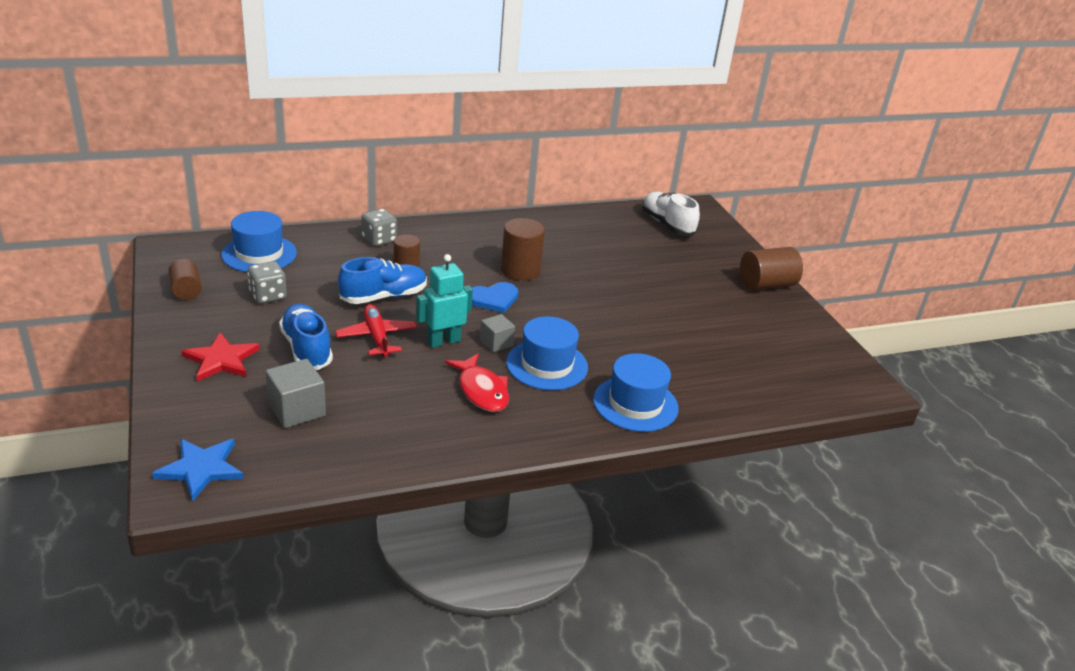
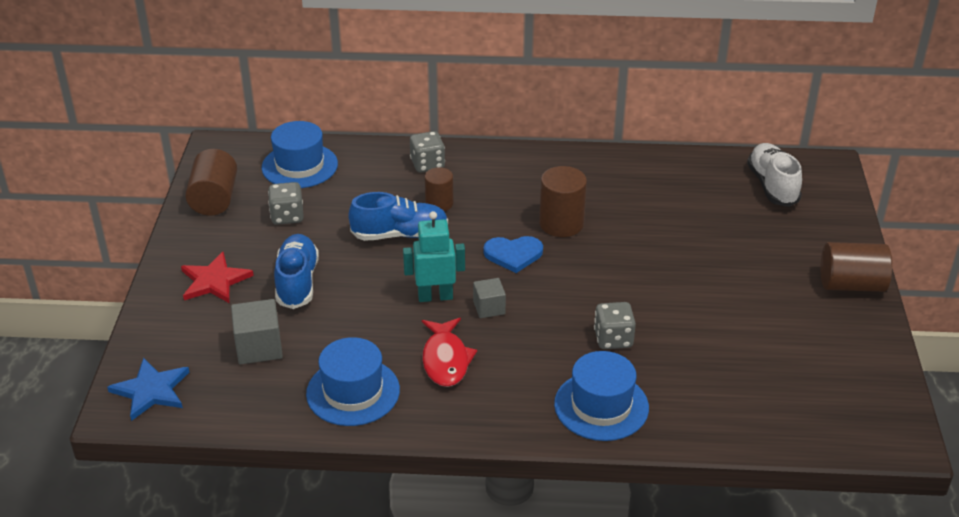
camera: 25 degrees right, 5 degrees up
brown cylinder [168,259,202,300] -> brown cylinder [185,149,237,216], size x1.56
red plane [335,304,417,357] -> none
blue hat [506,316,588,390] -> blue hat moved to [306,337,400,426]
none -> grey dice [594,302,636,349]

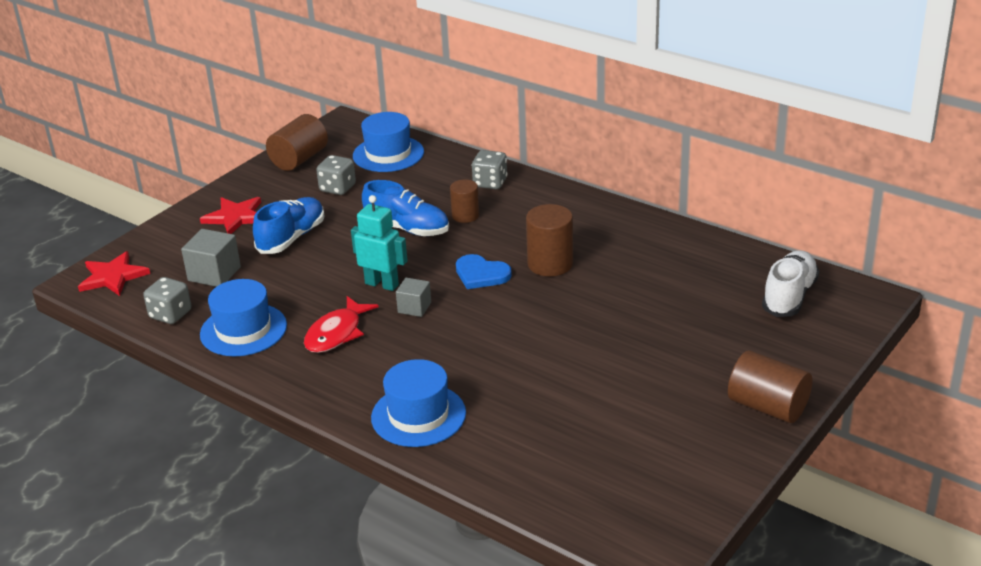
camera: 35 degrees right, 5 degrees down
blue star [107,358,189,421] -> red star [78,251,150,296]
grey dice [594,302,636,349] -> grey dice moved to [143,277,191,324]

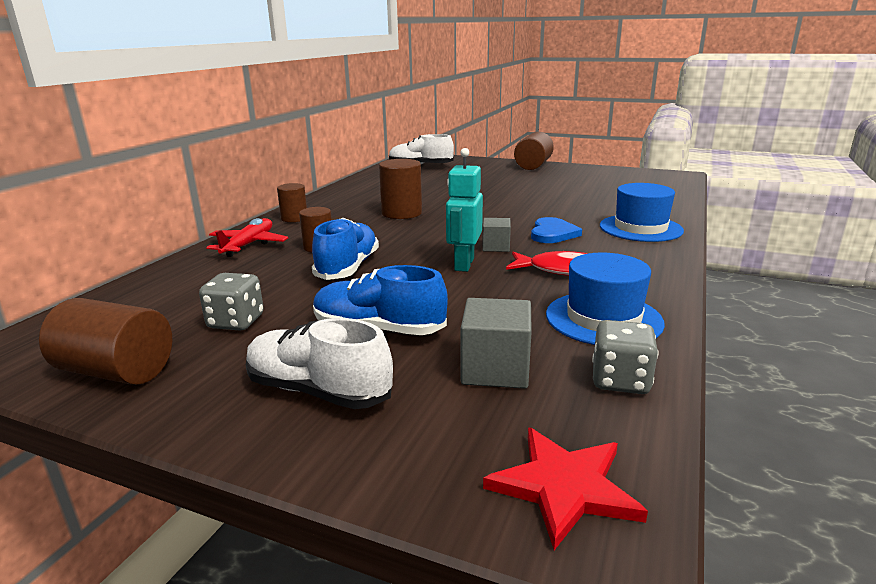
camera: 105 degrees left, 10 degrees down
red star [200,197,261,234] -> white shoe [246,318,393,409]
blue hat [353,112,424,172] -> none
blue heart [456,254,512,289] -> blue heart moved to [531,217,582,243]
grey dice [472,150,508,189] -> red plane [206,218,288,257]
none -> brown cylinder [277,183,307,222]

